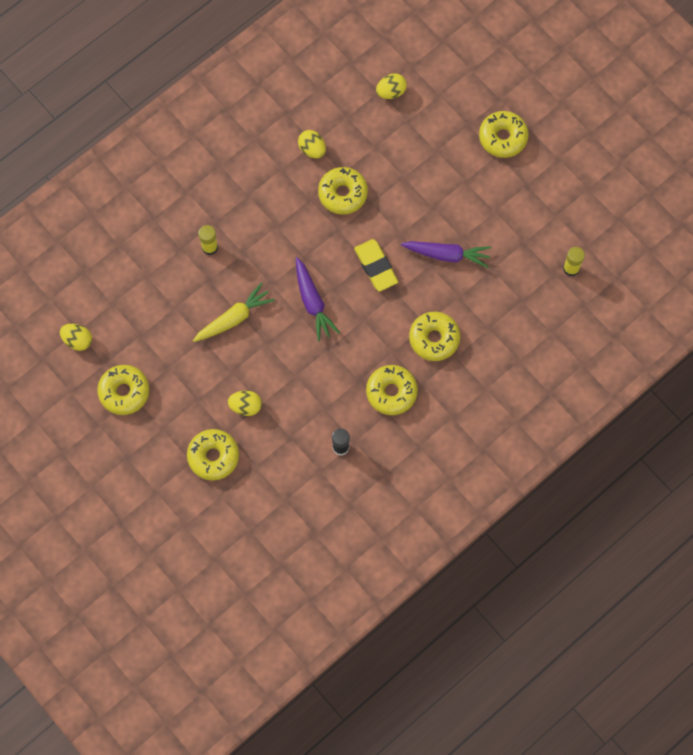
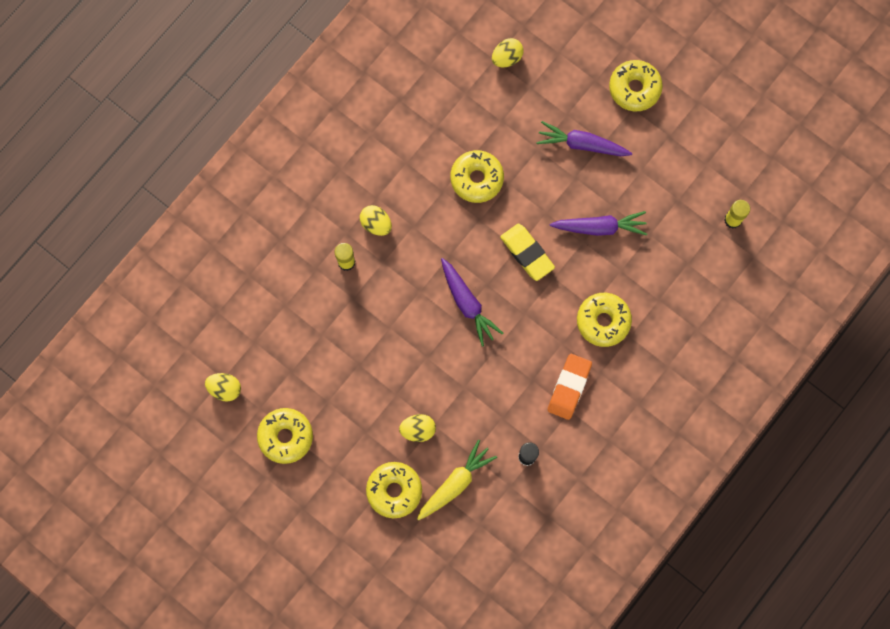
camera: 10 degrees left, 5 degrees up
yellow carrot [193,283,275,342] -> yellow carrot moved to [417,440,497,520]
yellow egg [298,130,326,158] -> yellow egg moved to [360,205,392,236]
yellow donut [366,365,418,415] -> orange eraser [548,354,592,420]
none -> purple carrot [536,121,632,156]

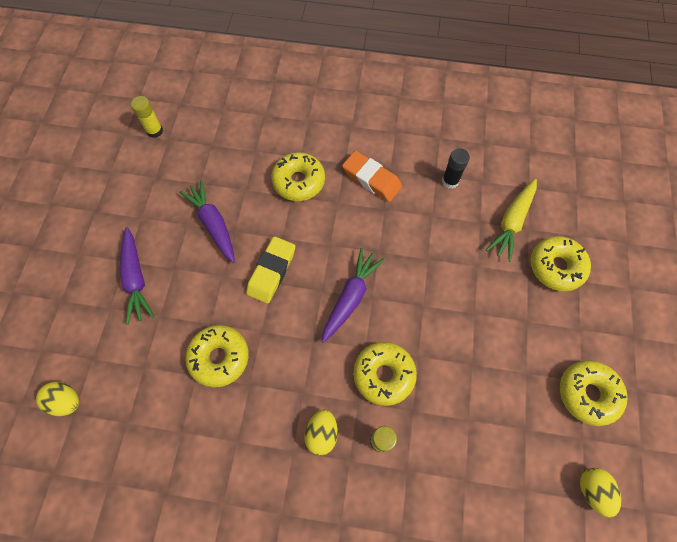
camera: 120 degrees left, 10 degrees down
yellow egg [399,414,436,442] -> none
yellow carrot [417,440,497,520] -> yellow carrot turned 75 degrees counterclockwise [486,179,537,262]
orange eraser [548,354,592,420] -> orange eraser turned 45 degrees clockwise [342,151,402,202]
yellow donut [609,60,663,111] -> yellow donut moved to [353,342,417,406]

